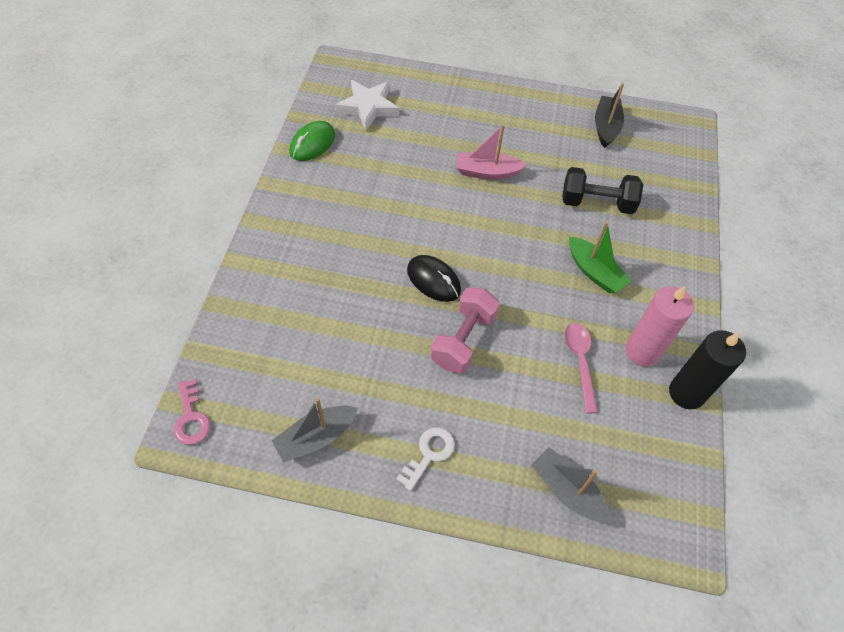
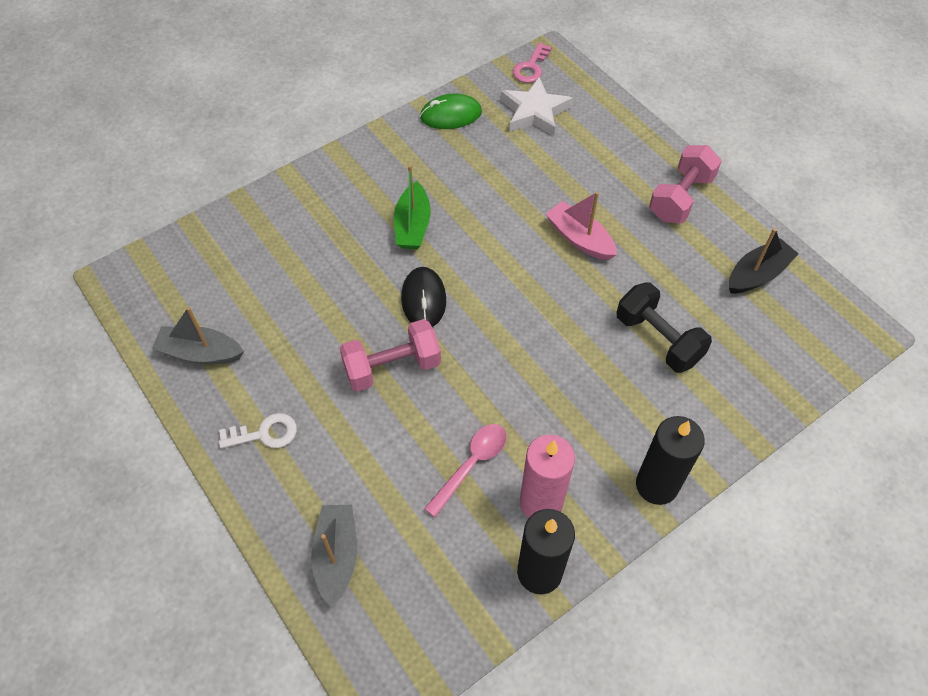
camera: 45 degrees right, 0 degrees up
pink key [174,379,210,445] -> pink key moved to [513,43,552,83]
green boat [569,222,631,294] -> green boat moved to [394,165,431,249]
none -> black candle [636,416,705,505]
none -> pink dumbbell [649,145,722,223]

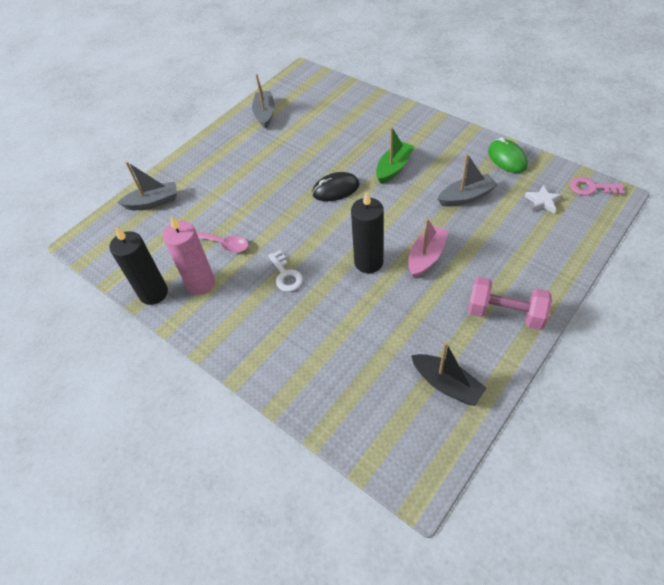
camera: 80 degrees right, 5 degrees down
white key [219,413,297,449] -> white key moved to [268,250,303,292]
pink dumbbell [340,319,441,392] -> none
green boat [394,165,431,249] -> green boat turned 135 degrees clockwise [376,127,415,184]
white star [500,77,573,136] -> white star [525,185,562,213], size x0.58
black dumbbell [617,282,712,373] -> none
black candle [636,416,705,505] -> black candle moved to [351,191,384,273]
none -> grey boat [438,154,498,207]

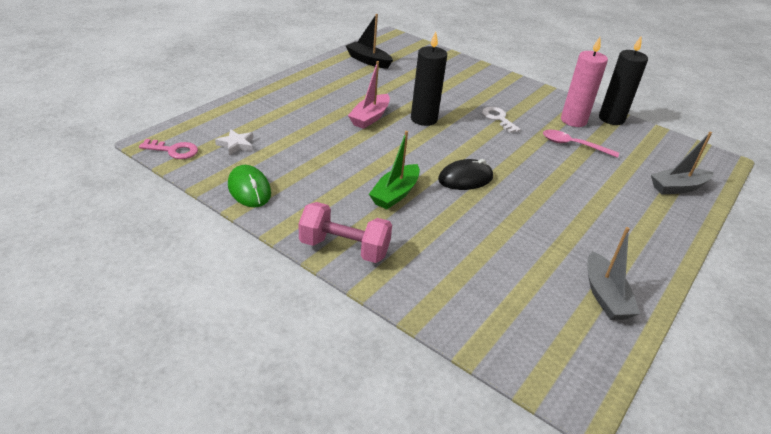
camera: 170 degrees right, 15 degrees down
grey boat [438,154,498,207] -> none
pink dumbbell [468,277,552,330] -> pink dumbbell moved to [299,202,392,263]

